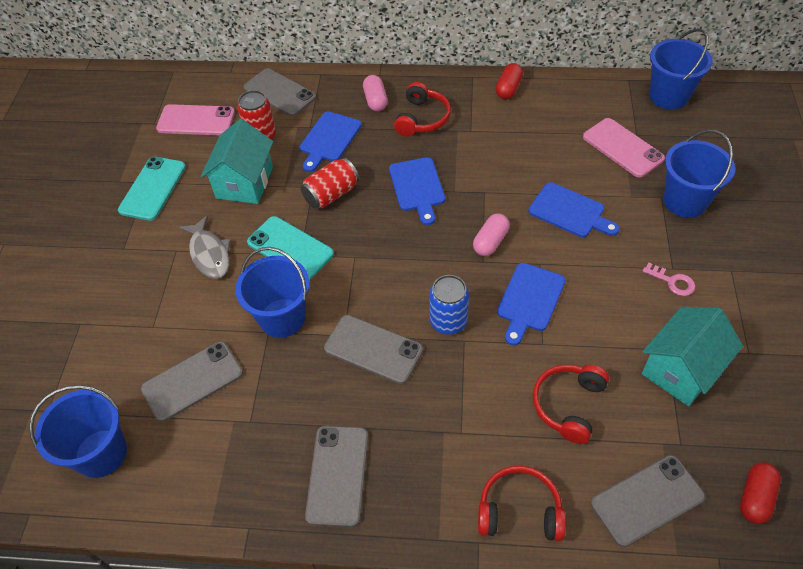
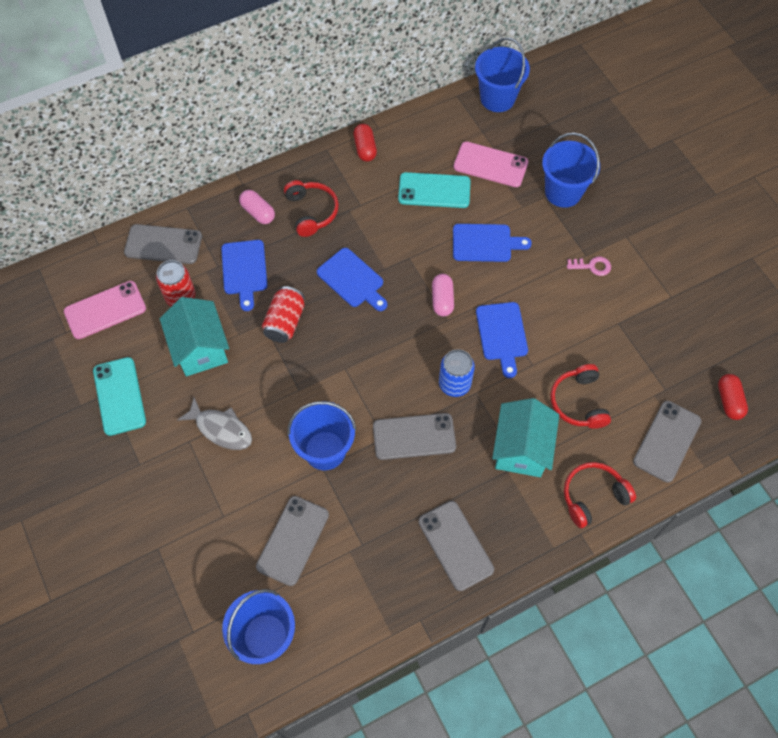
camera: 35 degrees left, 10 degrees up
turquoise phone [247,216,334,280] -> turquoise phone moved to [398,172,470,208]
turquoise house [642,307,743,406] -> turquoise house moved to [492,398,559,477]

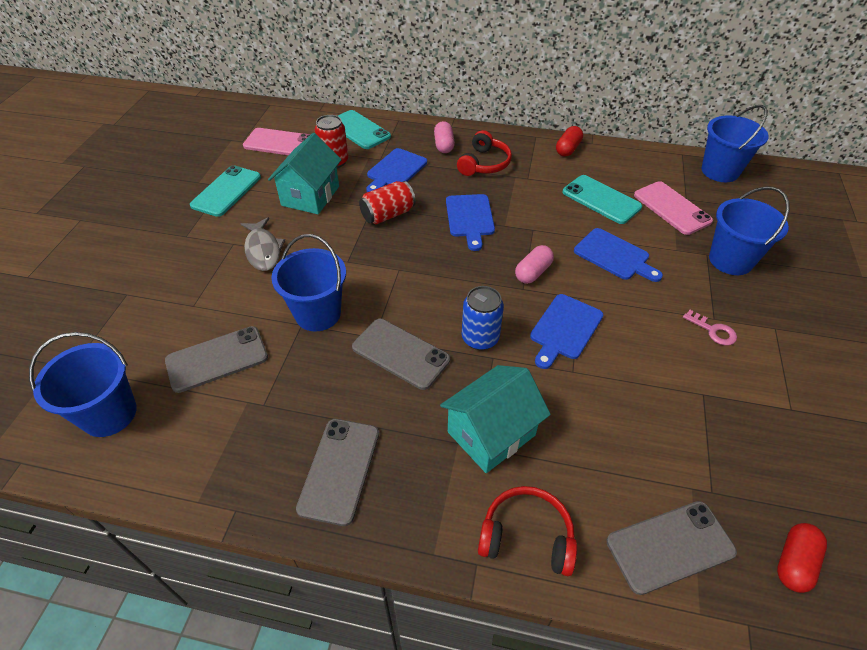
camera: 40 degrees right, 15 degrees down
grey phone [124,224,202,264] -> turquoise phone [338,110,391,149]
red headphones [550,364,611,429] -> none

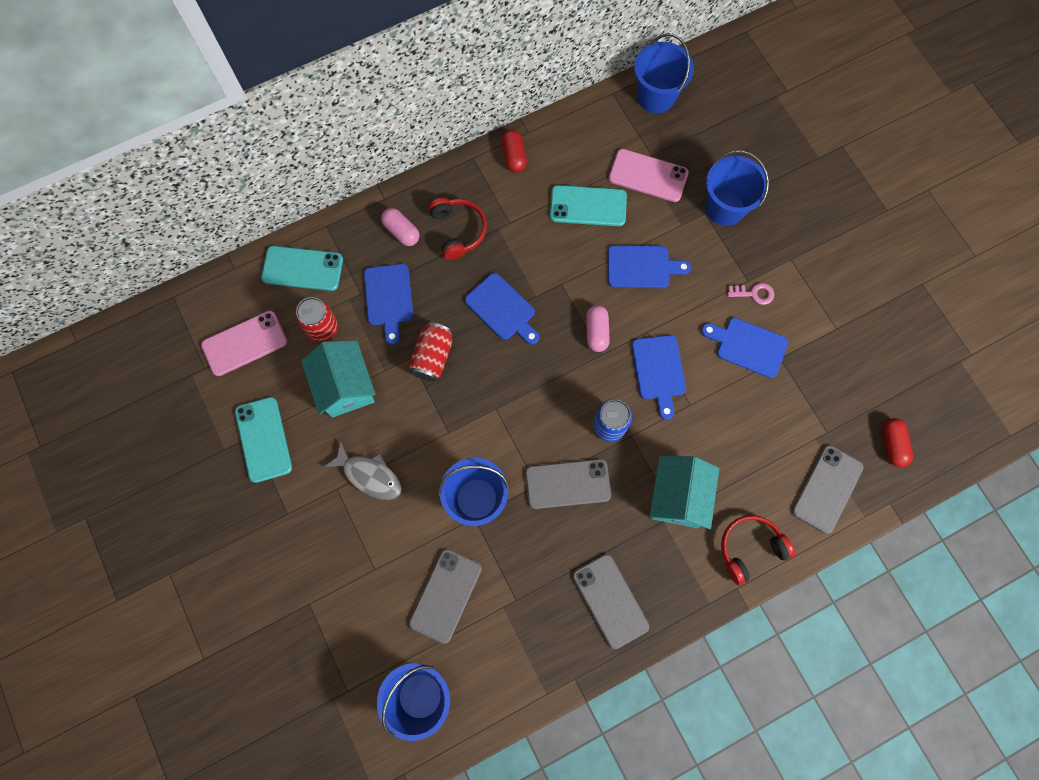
camera: 40 degrees left, 25 degrees up
none -> blue cutting board [701,318,788,378]

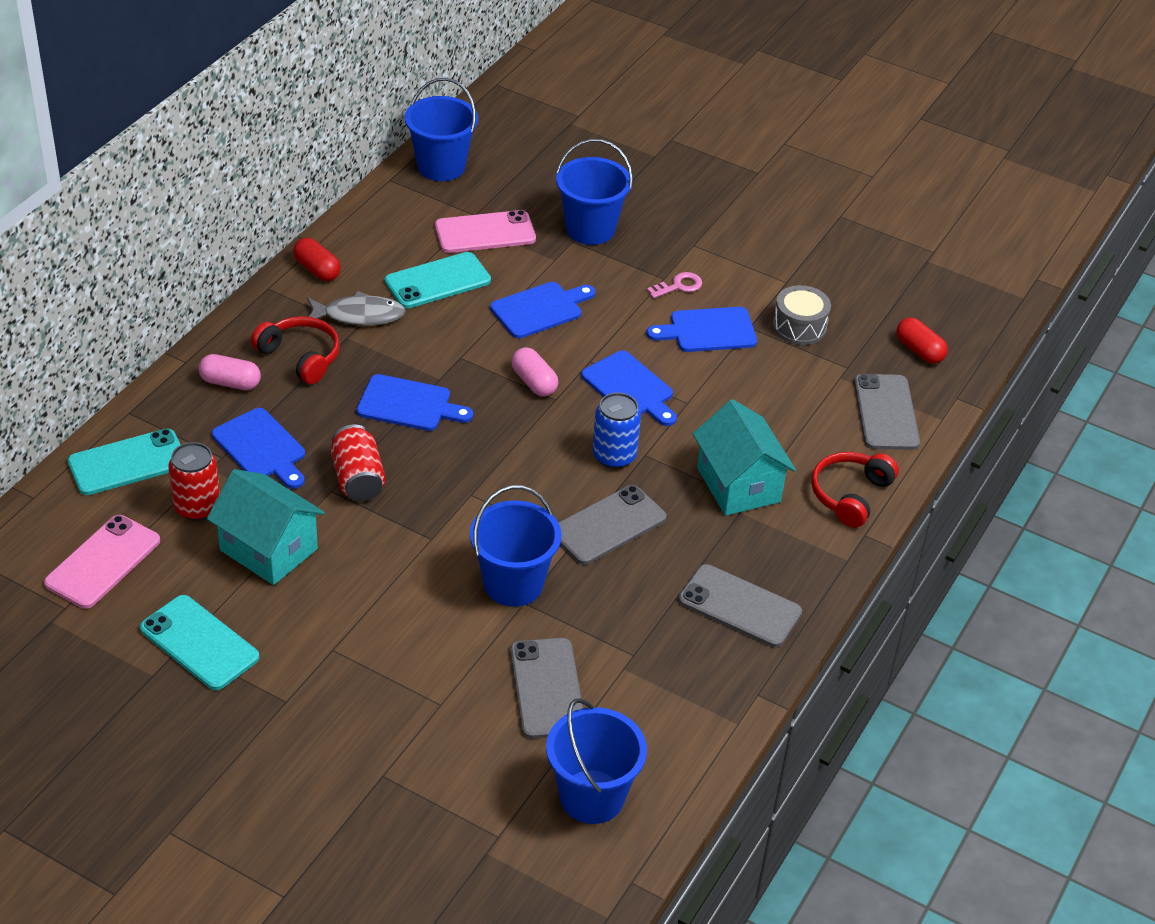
camera: 35 degrees left, 30 degrees down
grey fish [324,441,402,500] -> grey fish moved to [307,291,406,325]
none -> grey drum [773,285,831,345]

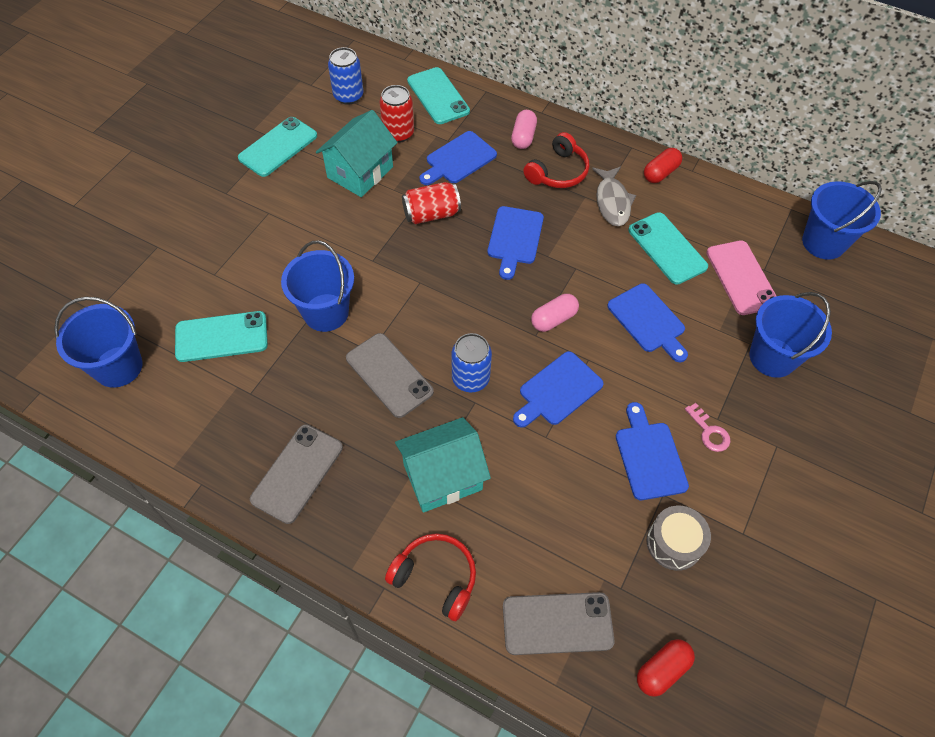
camera: 90 degrees right, 15 degrees up
pink phone [44,515,160,609] -> blue can [328,47,363,105]
grey phone [510,638,583,739] -> turquoise phone [175,311,268,362]

